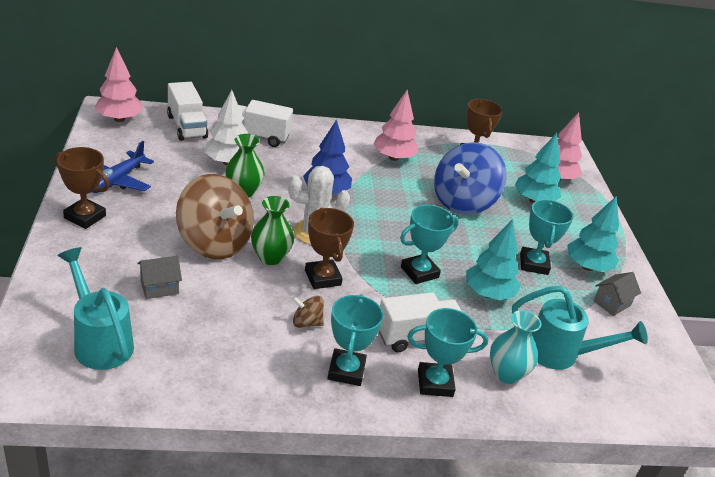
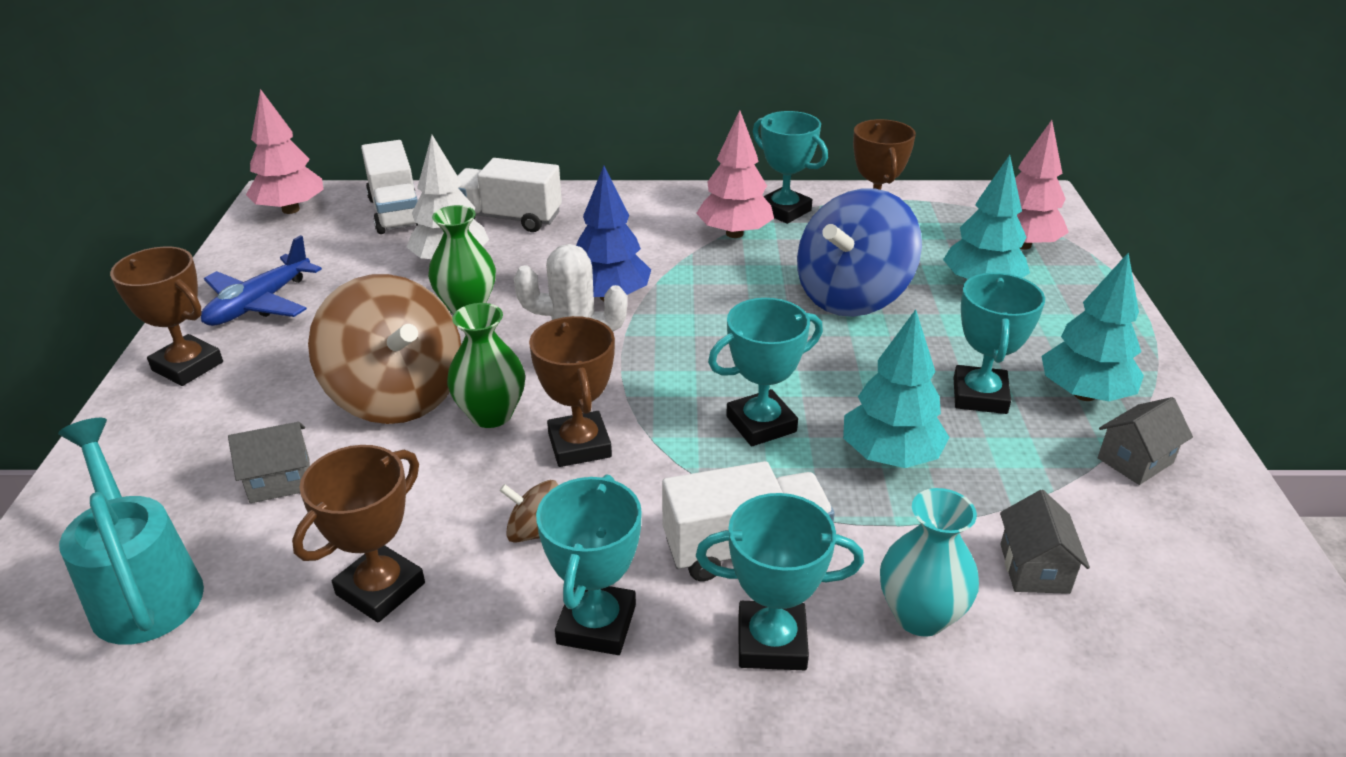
camera: 10 degrees right, 0 degrees up
turquoise watering can [512,286,648,370] -> grey house [1000,490,1090,594]
none -> brown trophy [292,445,425,622]
none -> turquoise trophy [753,111,828,224]

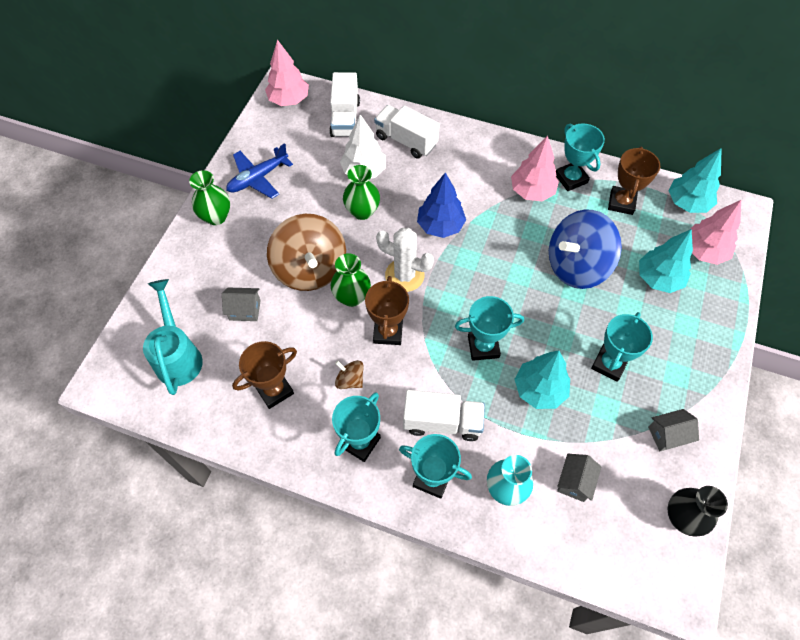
camera: 20 degrees right, 25 degrees up
brown trophy [110,247,223,386] -> green vase [189,170,230,225]
turquoise tree [1042,253,1144,401] -> turquoise tree moved to [668,148,722,213]
none -> black vase [668,486,728,536]

